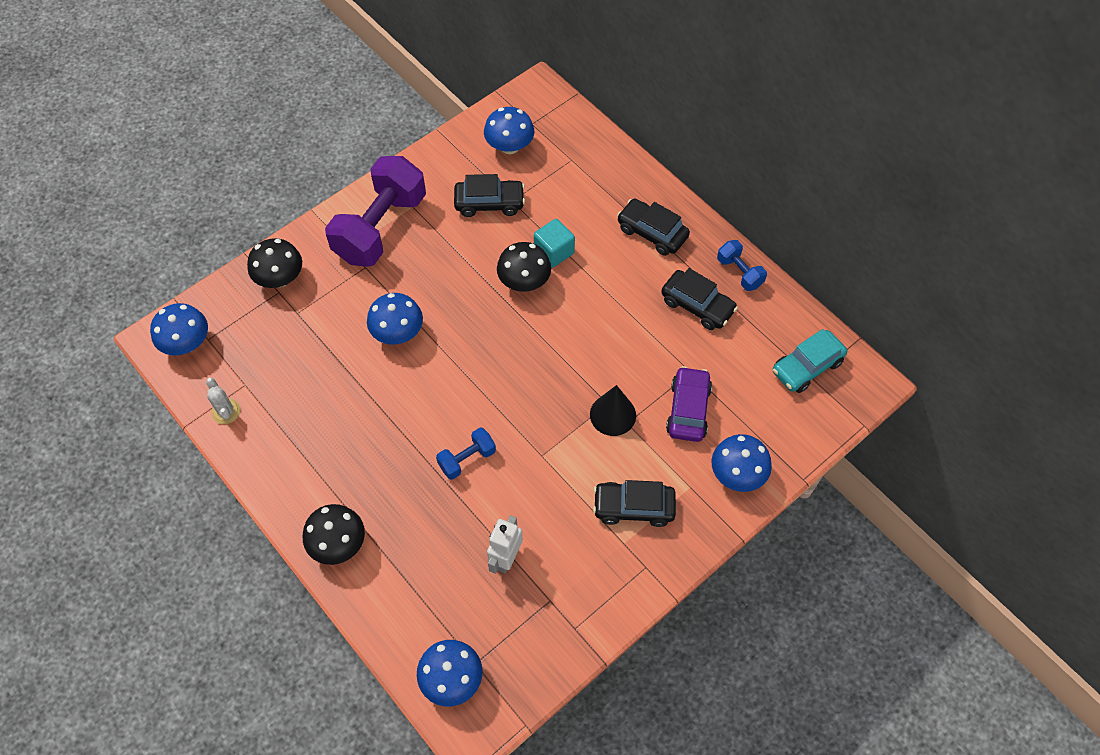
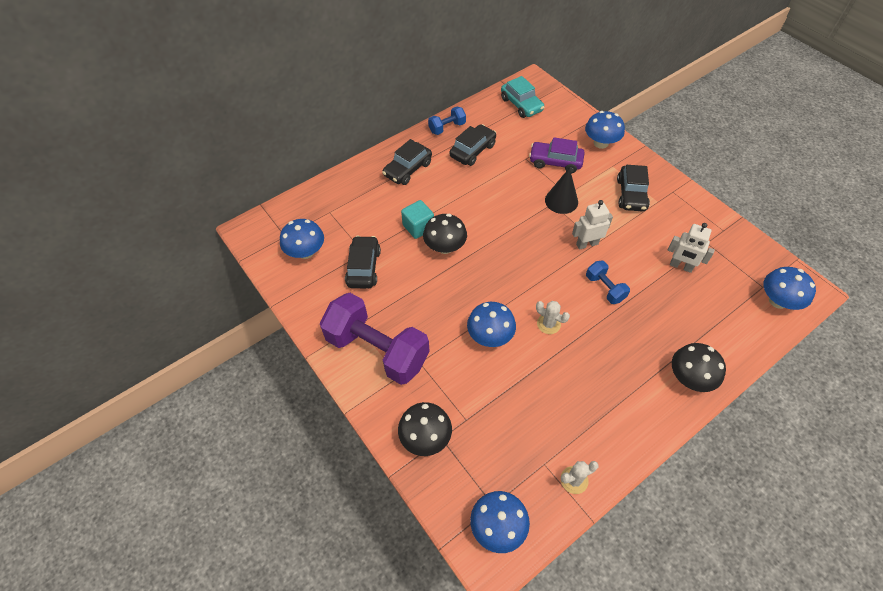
camera: 85 degrees left, 5 degrees down
none -> white cactus [536,301,570,334]
none -> white robot [572,200,613,250]

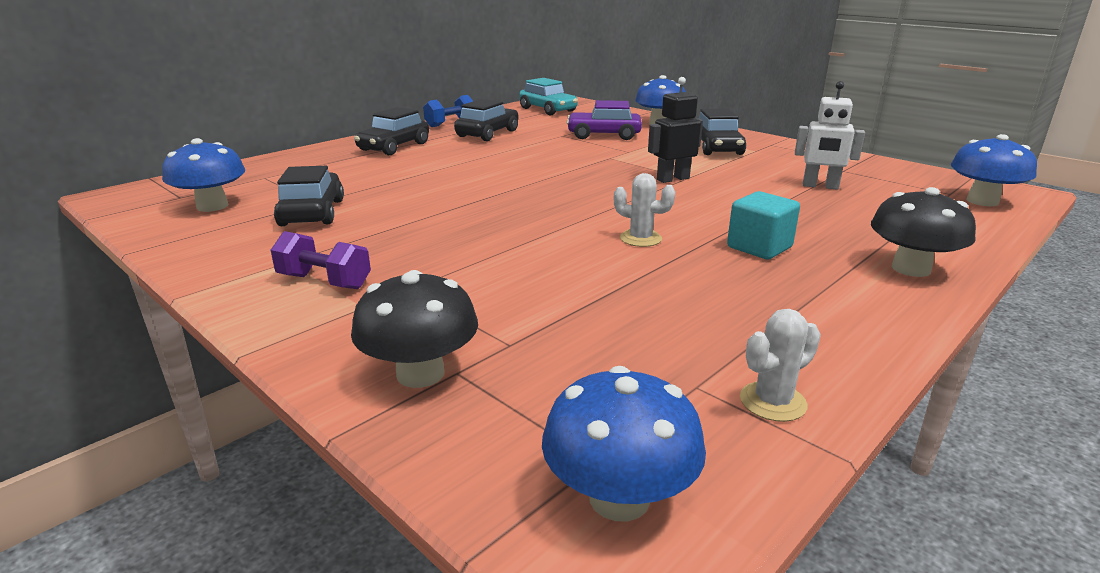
camera: 10 degrees left, 30 degrees down
purple dumbbell [320,293,430,385] -> purple dumbbell [271,231,371,289], size x0.46
turquoise cube [401,200,434,239] -> turquoise cube moved to [727,191,800,259]
black mushroom [423,214,467,254] -> none
blue mushroom [467,302,516,347] -> none
black cone [545,168,578,214] -> none
white robot [572,200,613,250] -> black robot [648,77,703,183]
blue dumbbell [586,261,630,304] -> none

